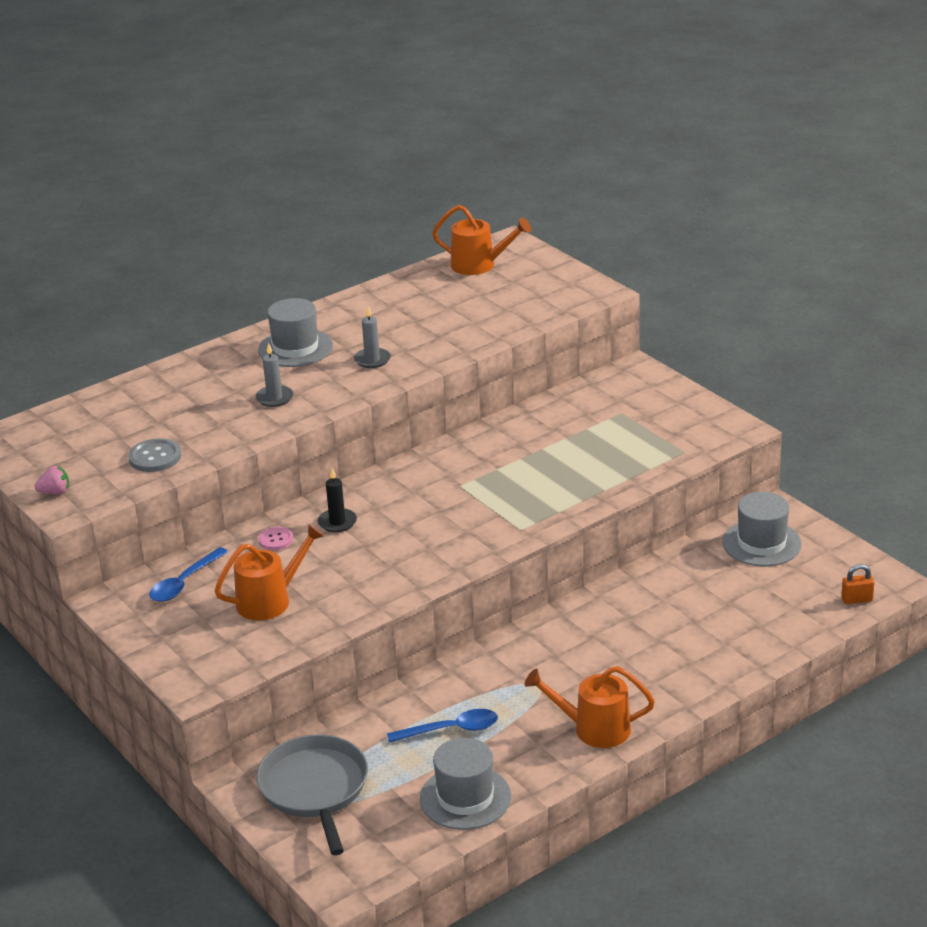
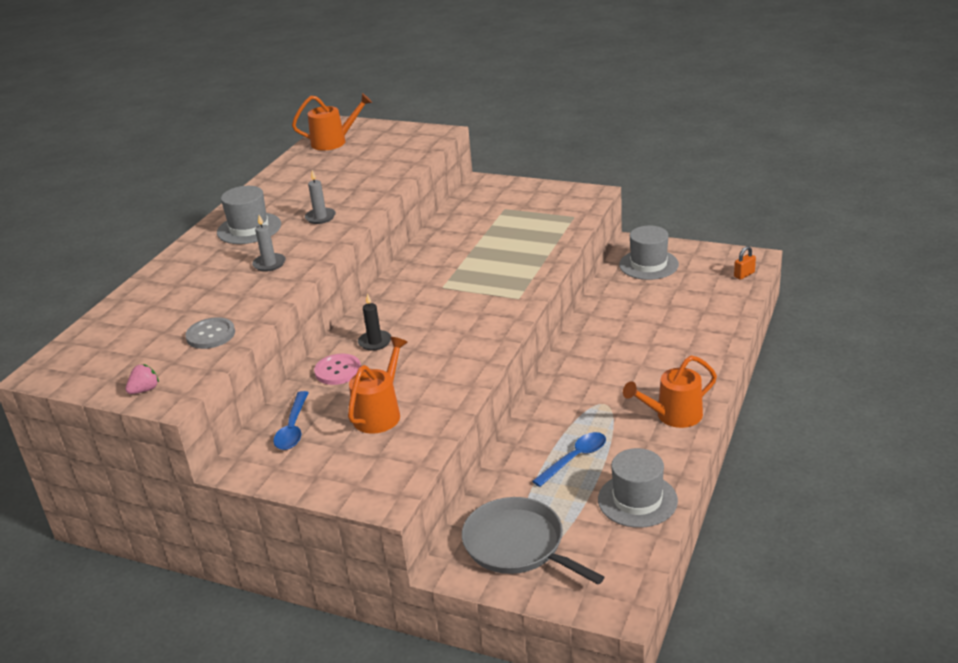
camera: 30 degrees left, 0 degrees up
pink button [258,527,293,550] -> pink button [314,354,361,385], size x1.50

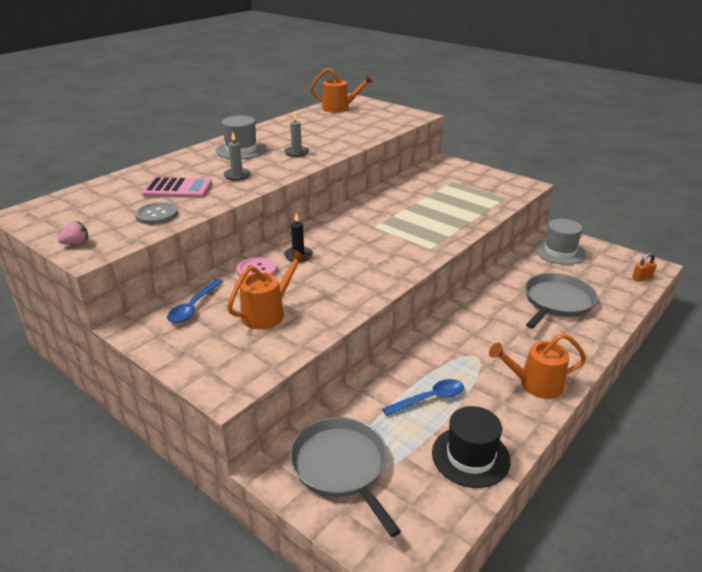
camera: 15 degrees right, 0 degrees up
grey hat [598,448,678,528] -> black hat [432,406,511,488]
none -> pink calculator [142,177,212,198]
none -> grey pan [525,273,598,329]

